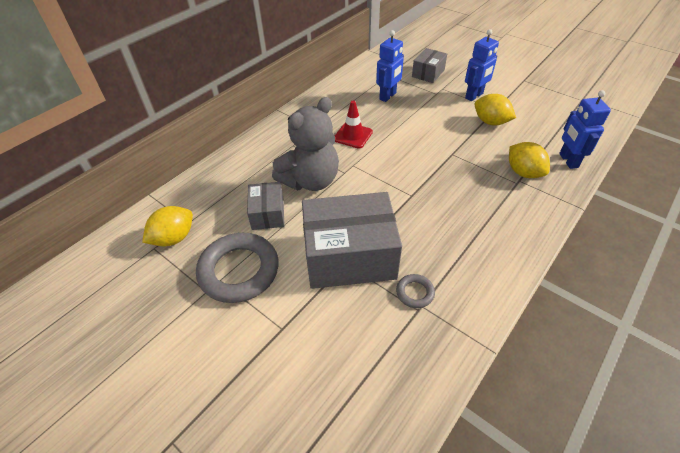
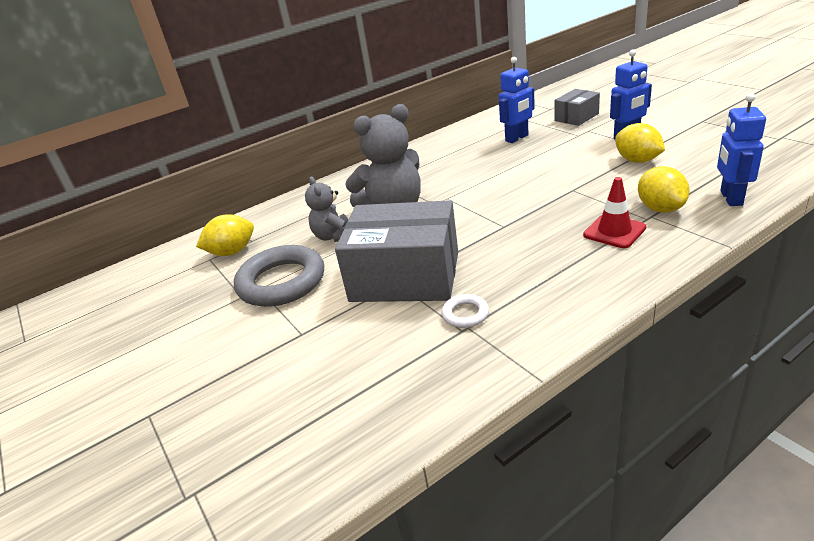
camera: 20 degrees right, 15 degrees down
grey box [247,182,285,230] -> grey teddy bear [305,177,348,242]
red traffic cone [335,101,373,149] -> red traffic cone moved to [583,177,646,248]
grey ring [396,274,435,308] -> white ring [442,294,489,328]

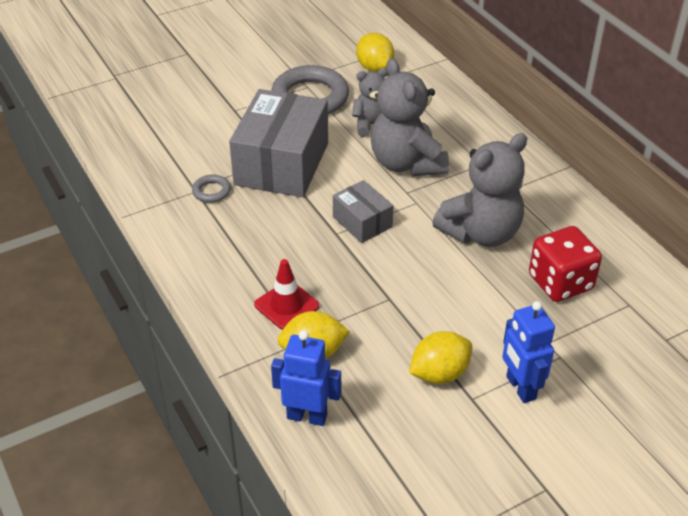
camera: 90 degrees right, 10 degrees up
white ring [442,294,489,328] -> grey ring [192,174,231,203]
blue robot [499,57,535,143] -> red dice [529,226,602,302]
grey box [554,89,600,126] -> grey box moved to [333,180,394,243]
none -> grey teddy bear [432,133,527,247]

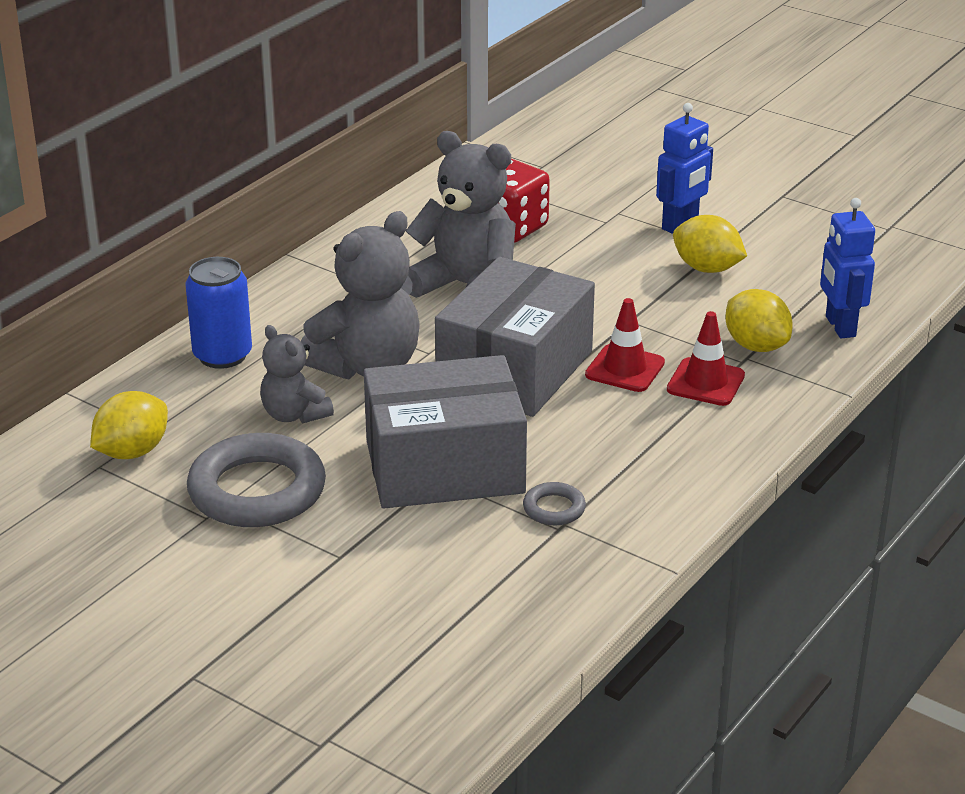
camera: 115 degrees left, 10 degrees down
grey box [333,180,394,243] -> grey box [435,257,595,417], size x1.96
none -> blue can [185,257,252,369]
none -> red traffic cone [585,298,665,392]

